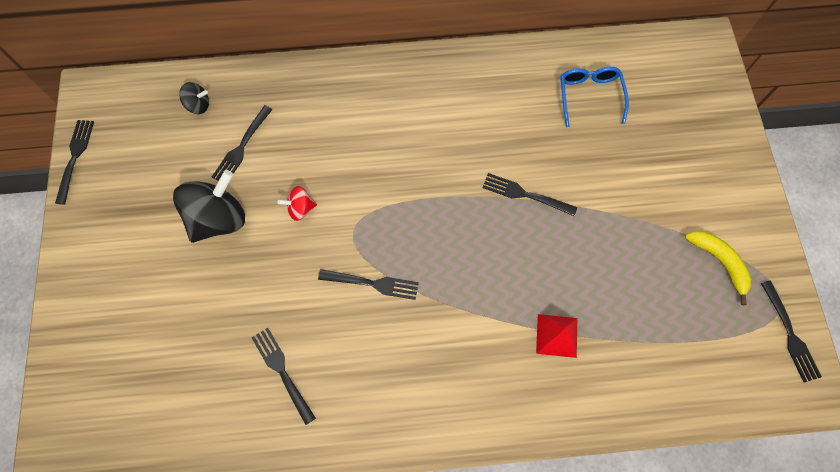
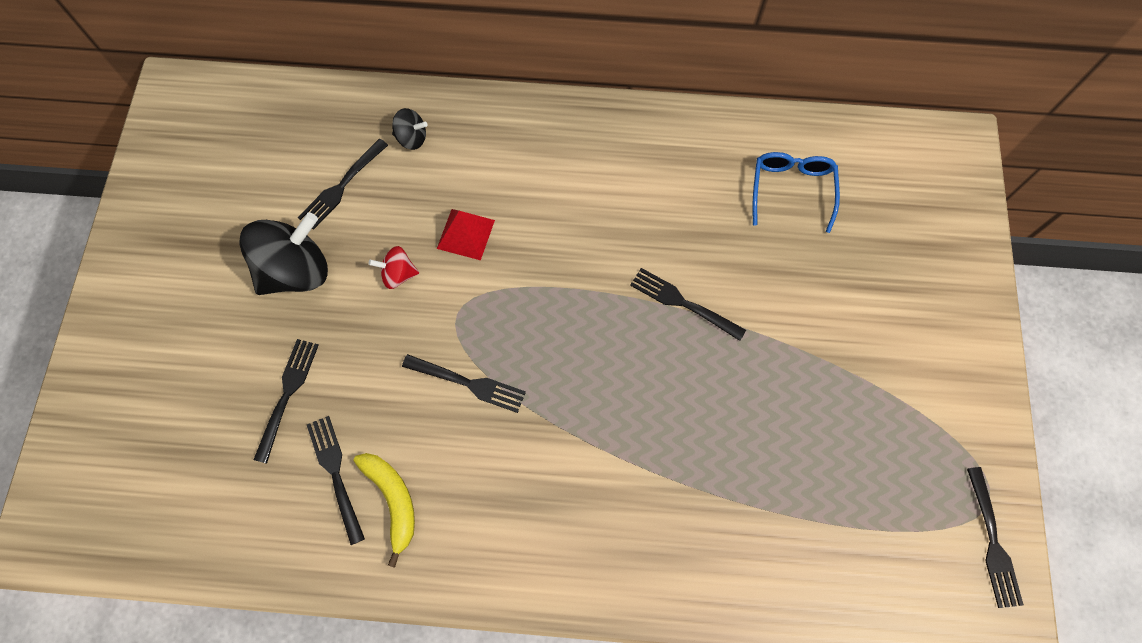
camera: 10 degrees right, 0 degrees up
black fork [55,120,94,204] -> black fork moved to [253,339,319,464]
black spinning top [179,82,209,114] -> black spinning top moved to [392,108,428,150]
red pyramid [536,314,577,358] -> red pyramid moved to [437,209,495,260]
yellow banana [685,230,751,305] -> yellow banana moved to [354,453,415,568]

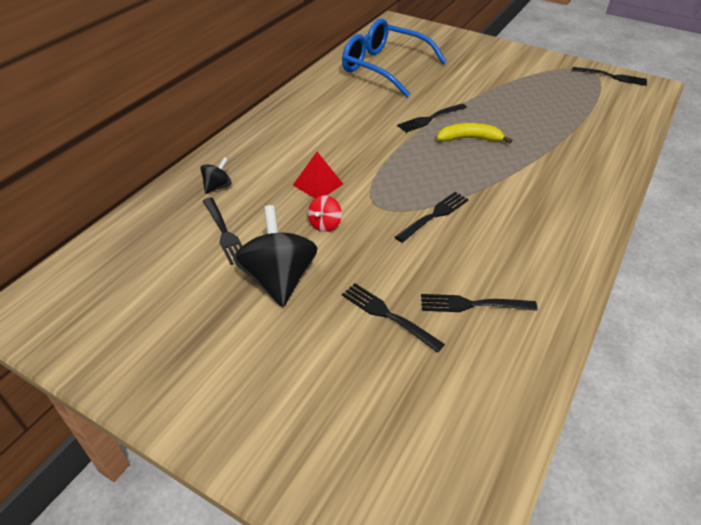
camera: 65 degrees left, 25 degrees down
yellow banana [354,453,415,568] -> yellow banana moved to [437,123,512,143]
blue glasses [753,152,840,233] -> blue glasses [342,18,447,97], size x1.78

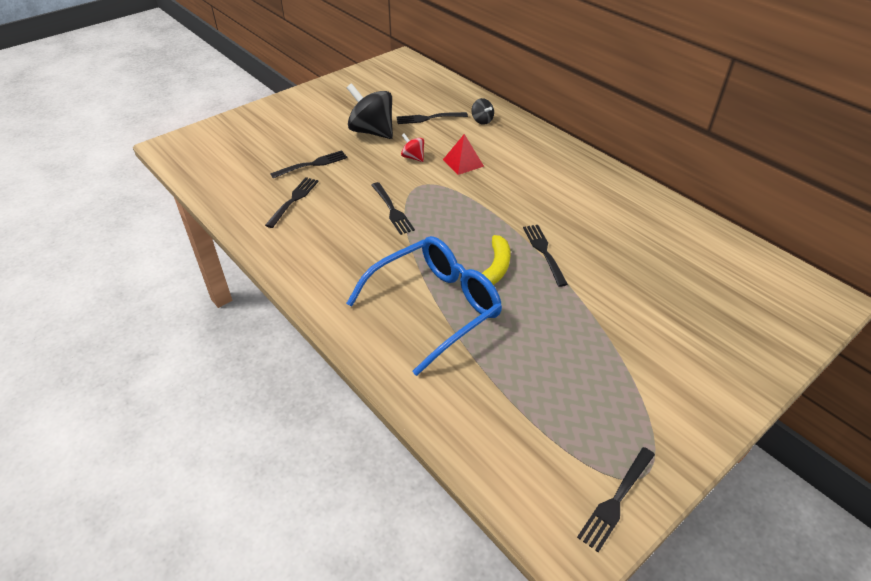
camera: 110 degrees right, 0 degrees up
black spinning top [233,205,317,307] -> black spinning top turned 150 degrees counterclockwise [347,83,393,139]
blue glasses [342,18,447,97] -> blue glasses moved to [346,236,502,376]

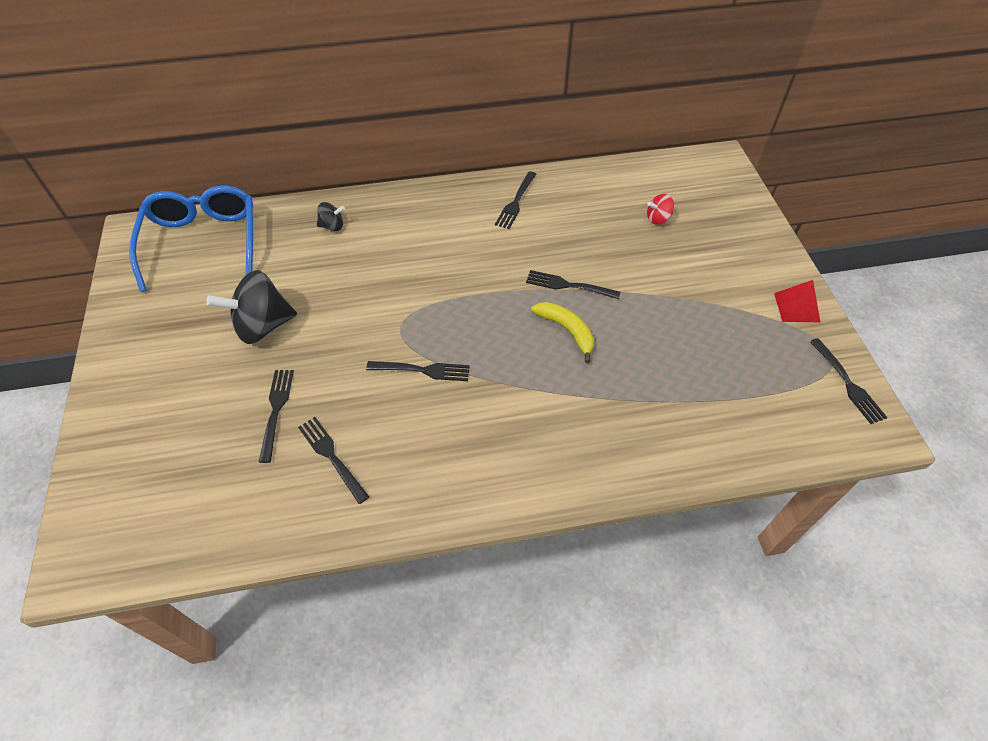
camera: 60 degrees left, 10 degrees up
blue glasses [346,236,502,376] -> blue glasses moved to [129,186,253,292]
black fork [396,112,468,124] -> black fork moved to [495,171,536,229]
red spinning top [401,133,424,162] -> red spinning top moved to [647,194,674,225]
red pyramid [443,134,484,175] -> red pyramid moved to [774,280,820,322]

